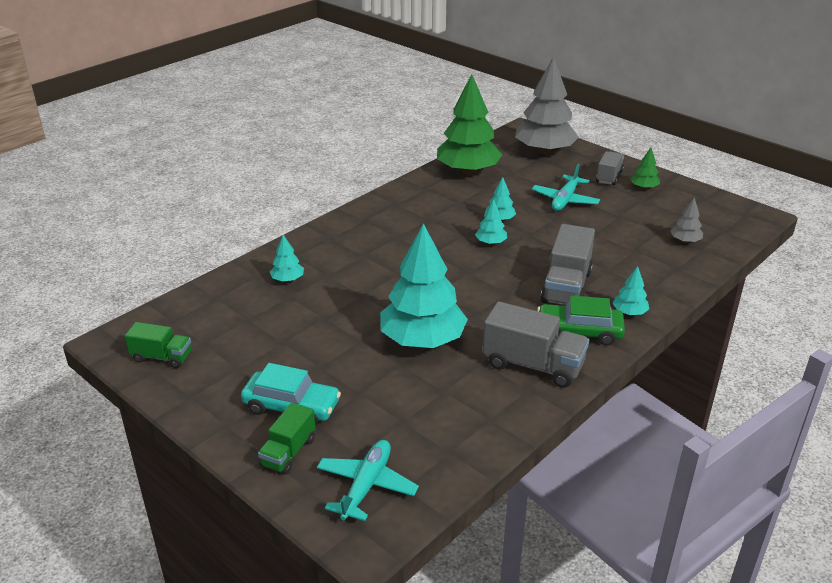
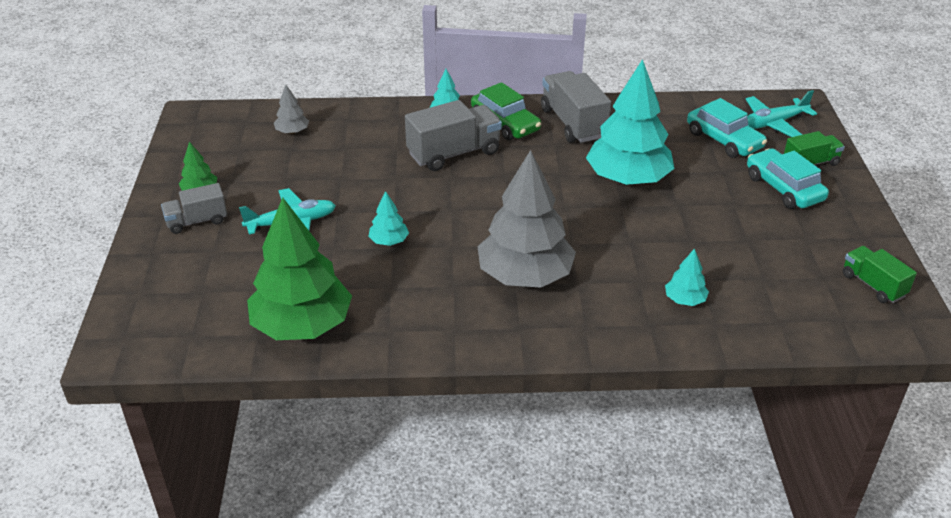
camera: 135 degrees left, 5 degrees up
turquoise tree [475,199,507,245] -> none
grey tree [515,56,579,154] -> grey tree moved to [477,150,576,287]
none -> turquoise car [687,98,767,158]

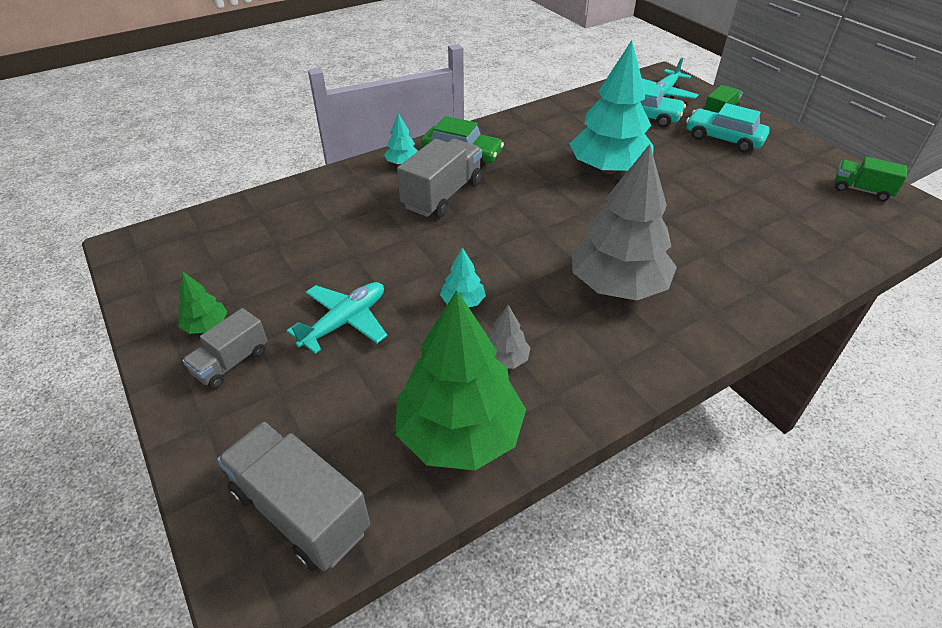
camera: 30 degrees left, 5 degrees up
grey tree [274,85,309,134] -> grey tree moved to [488,305,530,369]
grey truck [541,71,611,143] -> grey truck moved to [217,422,370,571]
turquoise tree [665,248,709,306] -> none

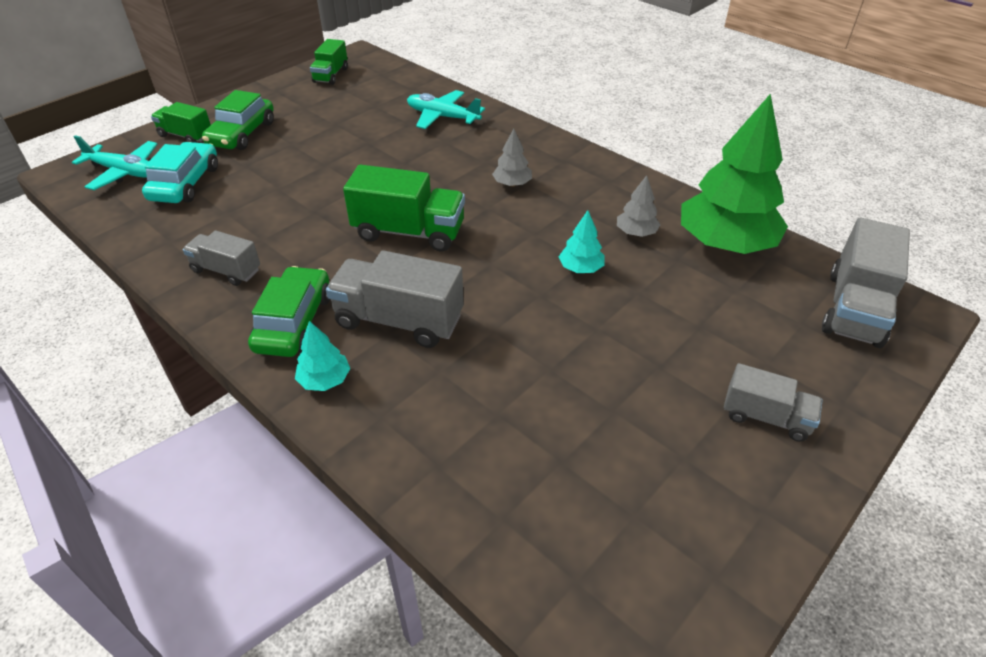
camera: 105 degrees left, 0 degrees up
green tree [178,271,227,334] -> none
turquoise plane [287,282,387,354] -> turquoise plane moved to [407,90,485,129]
turquoise tree [570,40,653,174] -> none
grey tree [572,144,677,301] -> grey tree [492,128,532,187], size x0.43
turquoise car [686,103,770,153] -> green car [202,90,274,150]
none -> grey truck [183,230,260,286]
none -> green truck [343,164,465,251]

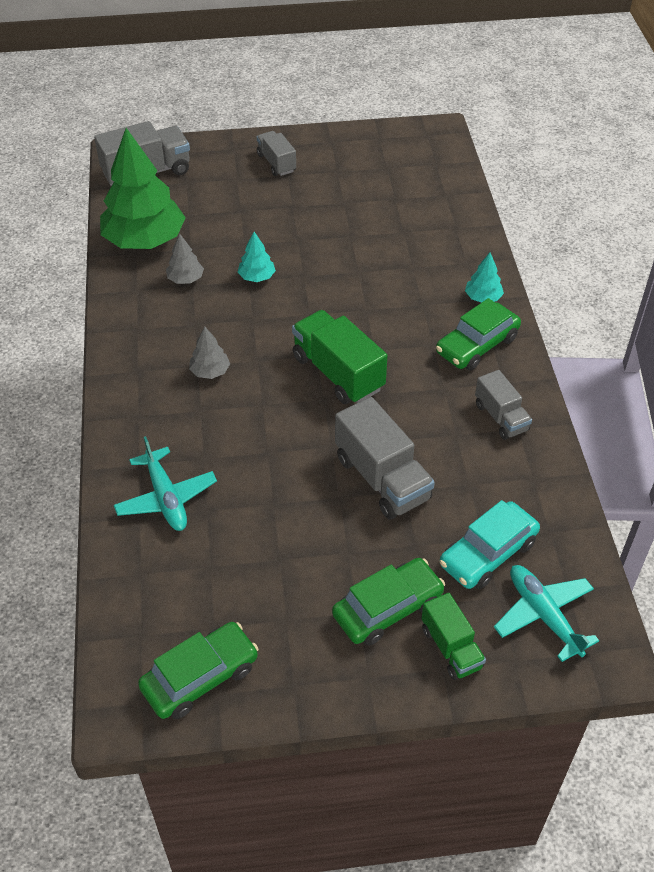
camera: 140 degrees left, 5 degrees up
green truck [310,39,348,85] -> green car [138,622,259,719]
grey truck [326,250,464,348] -> grey truck moved to [335,397,435,520]

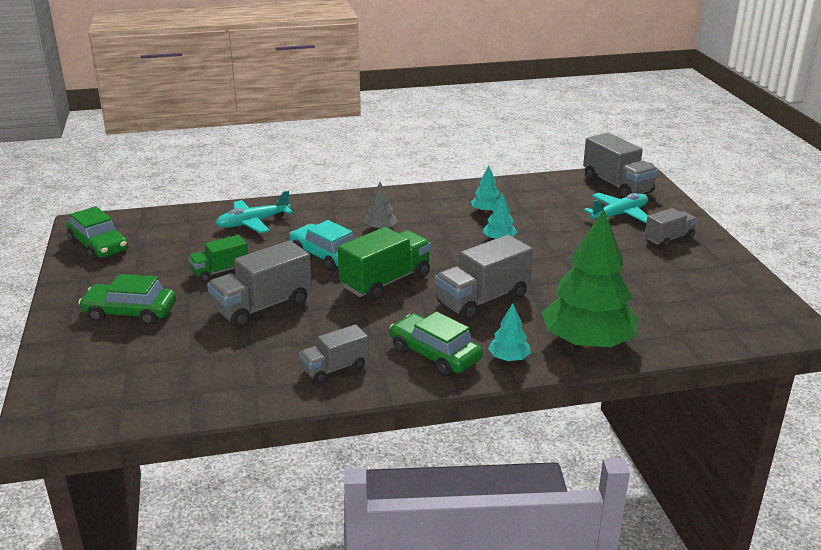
camera: 85 degrees right, 20 degrees down
green tree [100,128,186,249] -> green tree moved to [542,209,639,348]
grey tree [166,233,204,284] -> turquoise tree [471,166,500,213]
green car [332,558,445,646] -> green car turned 135 degrees clockwise [78,274,176,325]
green truck [421,593,486,680] -> green truck moved to [188,235,248,282]
turquoise car [439,500,540,589] -> turquoise car moved to [289,220,354,271]
turquoise plane [494,565,599,662] -> turquoise plane moved to [584,193,648,223]
none -> grey truck [435,235,533,320]

